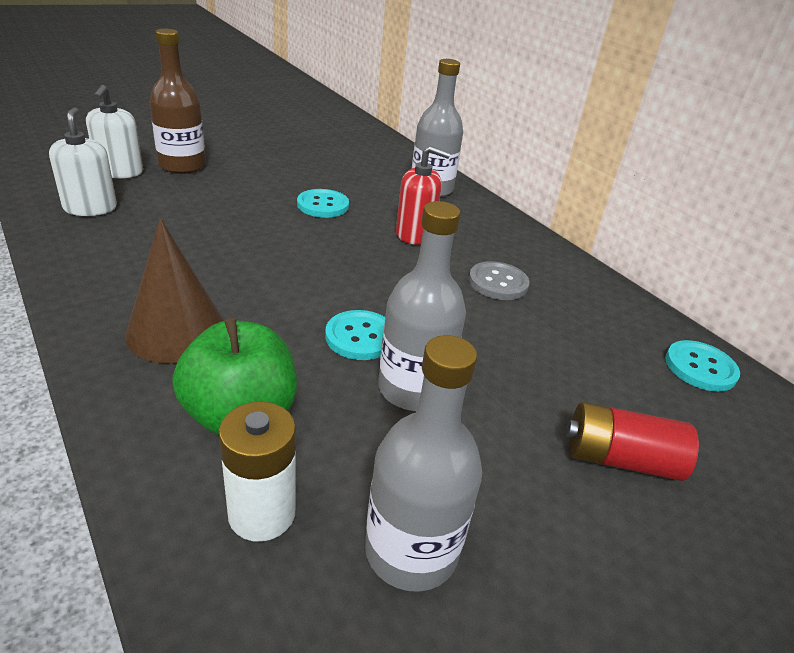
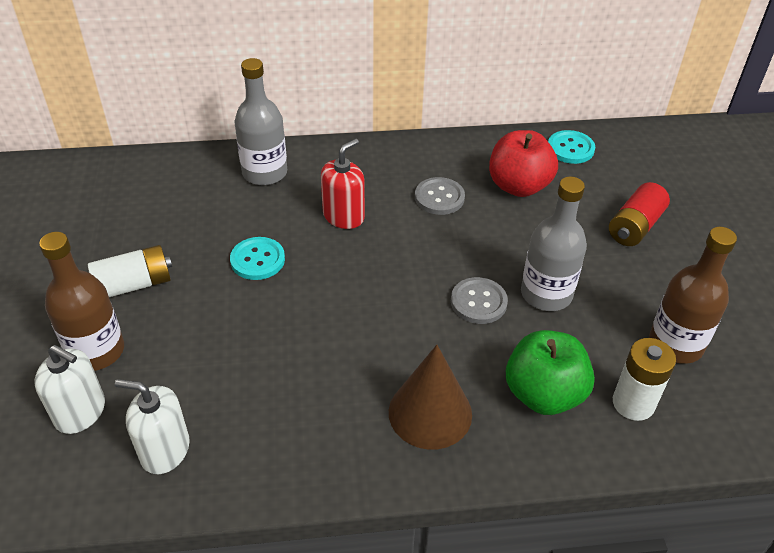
camera: 60 degrees left, 10 degrees up
turquoise button [325,310,385,360] -> grey button [451,277,508,324]
grey bottle [365,335,482,592] -> brown bottle [649,227,737,364]
none -> white battery [88,245,172,297]
none -> red apple [489,130,558,197]

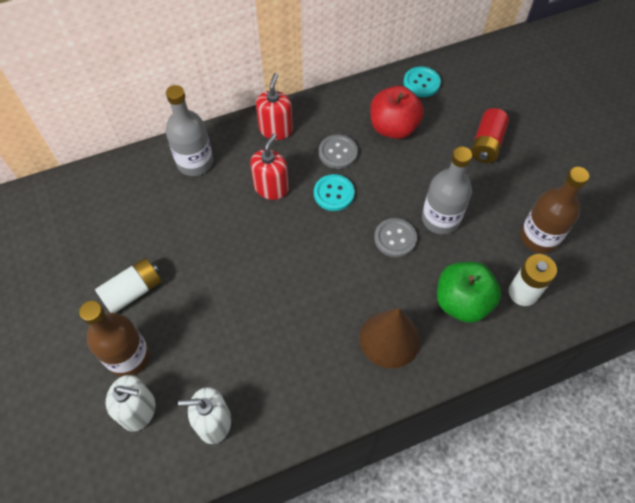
camera: 15 degrees left, 15 degrees up
turquoise button [230,237,285,280] -> turquoise button moved to [314,174,354,211]
none -> red soap dispenser [256,73,293,140]

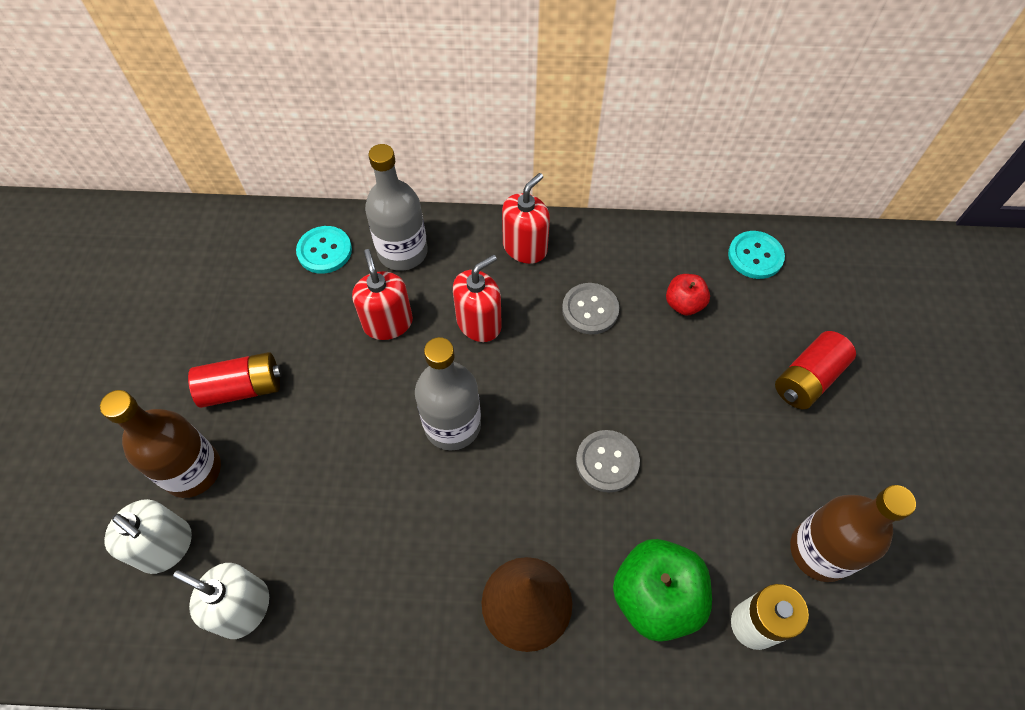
camera: 25 degrees right, 0 degrees up
white battery [95,258,162,313] -> red battery [188,352,282,408]
turquoise button [314,174,354,211] -> turquoise button moved to [296,226,352,274]
red apple [370,86,424,139] -> red apple [666,274,710,315], size x0.55
grey bottle [422,147,472,234] -> grey bottle moved to [415,337,481,451]
none -> red soap dispenser [352,249,413,340]

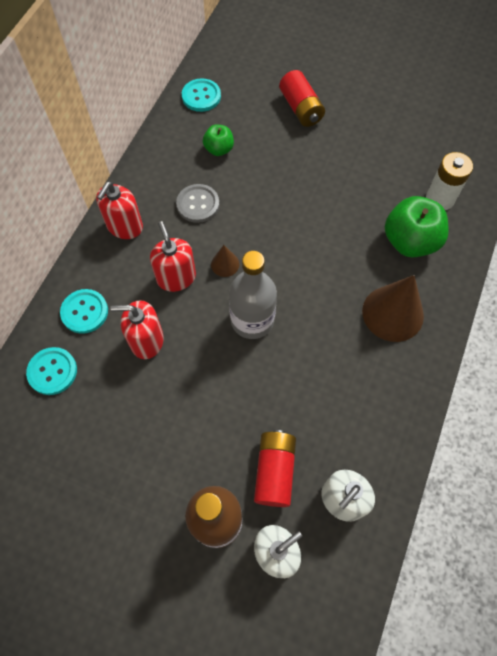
camera: 70 degrees left, 5 degrees up
red battery [188,352,282,408] -> red battery moved to [254,430,296,507]
grey bottle [365,144,428,271] -> turquoise button [60,289,108,334]
red soap dispenser [502,173,550,264] -> red soap dispenser turned 120 degrees counterclockwise [96,182,143,239]
grey button [576,430,640,492] -> none
red apple [666,274,710,315] -> green apple [203,125,234,156]
brown bottle [790,485,916,582] -> none
none -> brown cone [211,245,239,277]

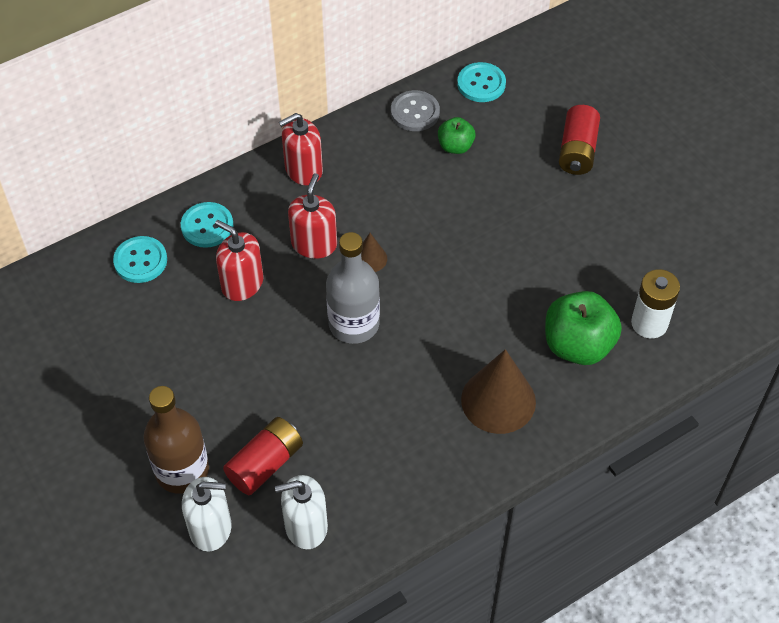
camera: 35 degrees right, 10 degrees down
grey button [176,184,219,223] -> grey button moved to [391,90,440,131]

